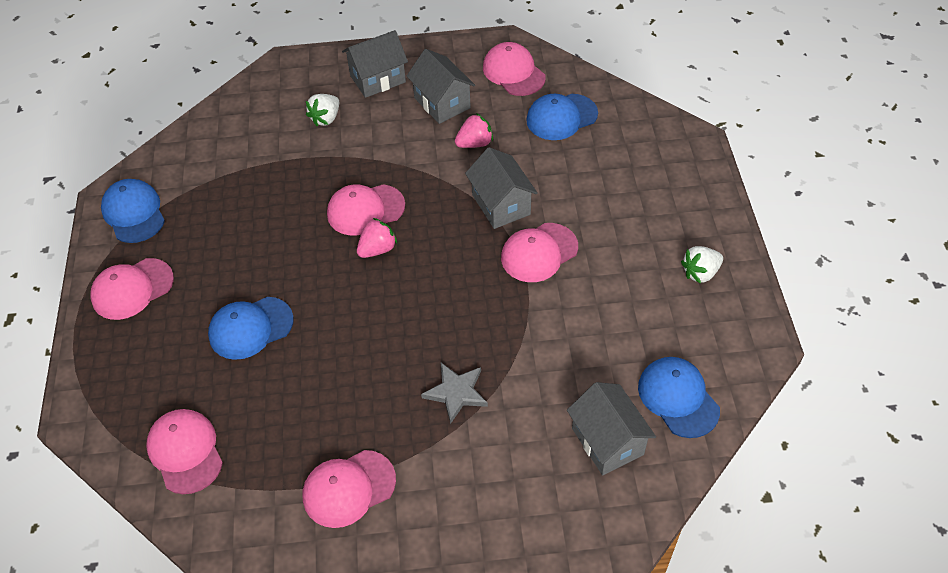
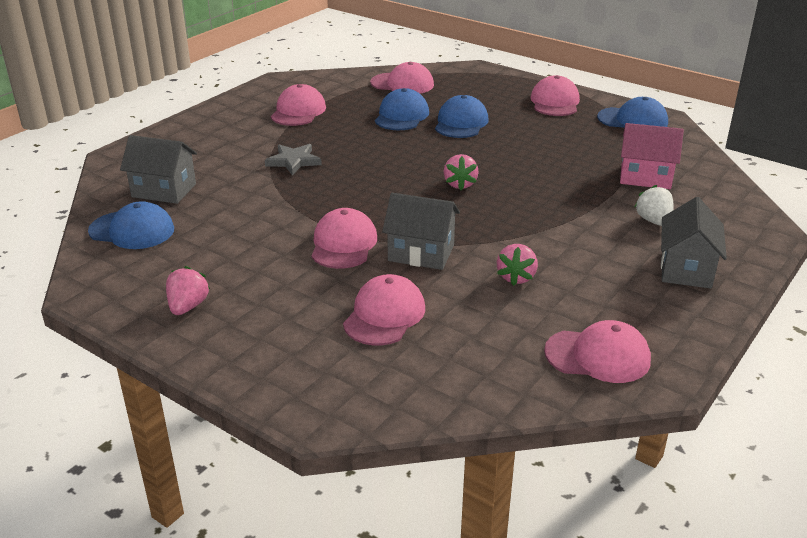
camera: 130 degrees right, 20 degrees down
pink cap [327,184,405,236] -> pink cap moved to [343,274,425,345]
grey house [407,49,475,124] -> none
blue cap [526,94,598,140] -> blue cap moved to [375,88,429,130]
white strawberry [681,246,723,284] -> pink strawberry [166,266,210,315]
none -> pink house [620,123,684,189]

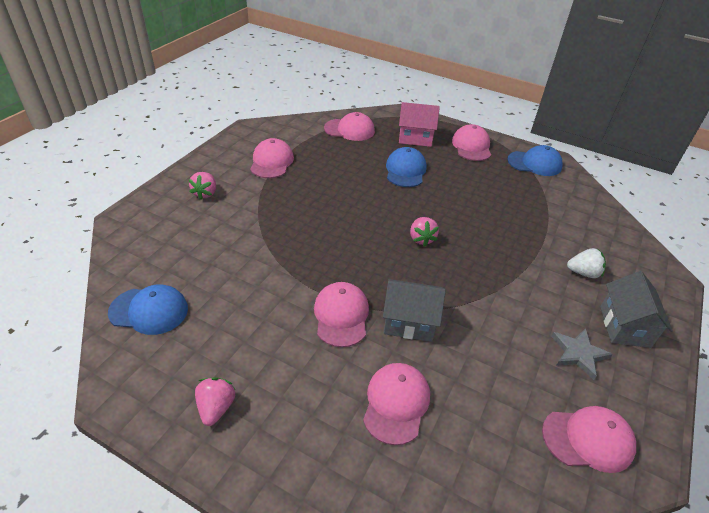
camera: 10 degrees left, 10 degrees up
grey house [120,135,197,204] -> none
grey star [265,144,322,175] -> grey star moved to [551,328,613,380]
blue cap [375,88,429,130] -> none
pink strawberry [497,244,538,286] -> pink strawberry moved to [189,172,216,200]
pink house [620,123,684,189] -> pink house moved to [399,102,440,147]
white strawberry [634,185,674,226] -> white strawberry turned 120 degrees clockwise [567,248,606,278]

